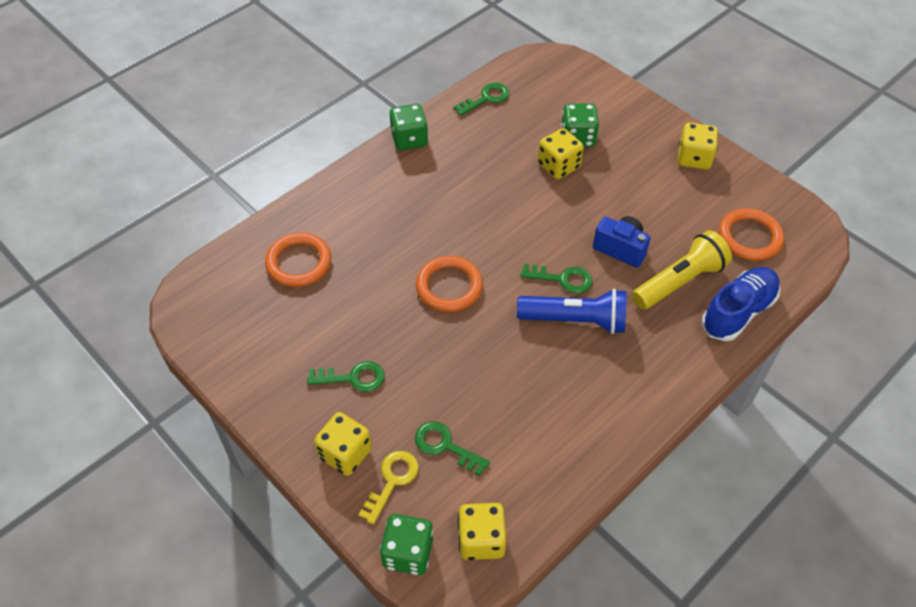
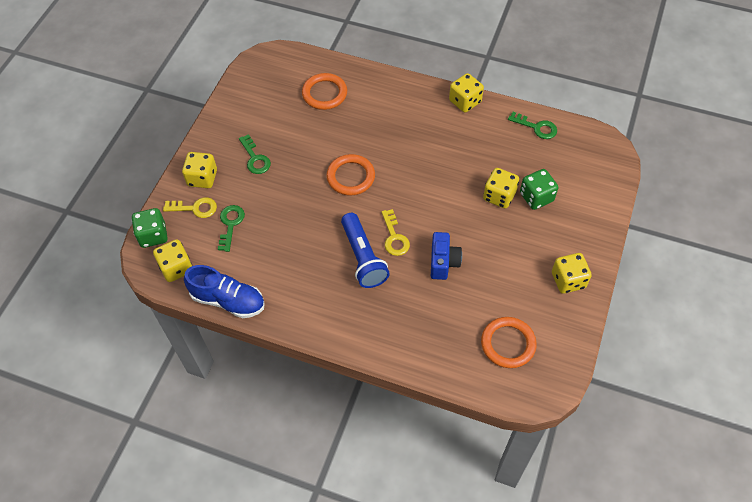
camera: 65 degrees right, 5 degrees up
green dice [390,104,428,151] -> yellow dice [449,73,484,113]
green key [520,264,593,294] -> yellow key [382,209,410,256]
yellow flashlight [632,230,732,310] -> none
blue shoe [702,267,780,341] -> blue shoe moved to [184,265,265,318]

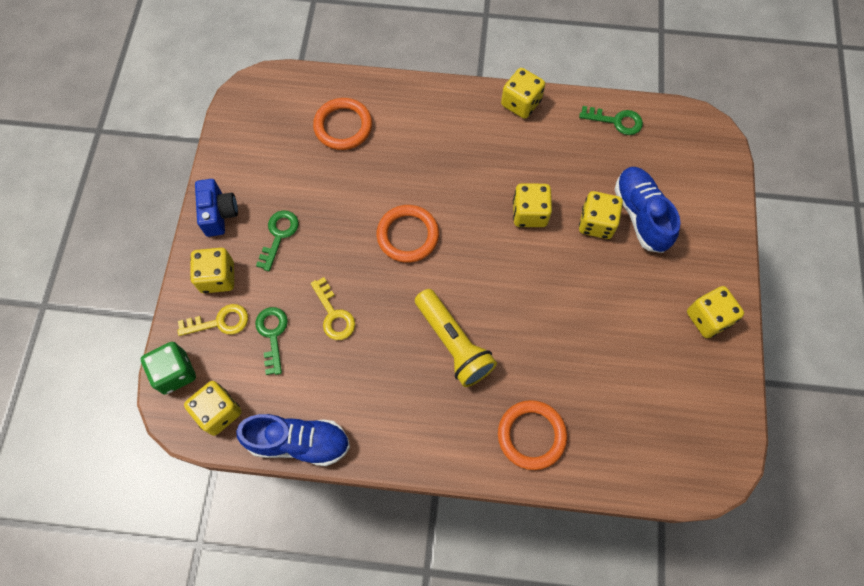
camera: 15 degrees left, 10 degrees up
green key [239,134,271,174] -> green key turned 120 degrees counterclockwise [256,210,299,271]
blue flashlight [341,213,390,288] -> yellow flashlight [415,289,497,387]
yellow key [382,209,410,256] -> yellow key moved to [311,277,355,340]
blue camera [431,232,462,280] -> blue camera moved to [195,179,238,237]
orange ring [481,317,537,368] -> orange ring moved to [498,400,567,470]
green dice [520,169,558,210] -> blue shoe [614,167,680,253]
none -> yellow dice [513,183,552,227]

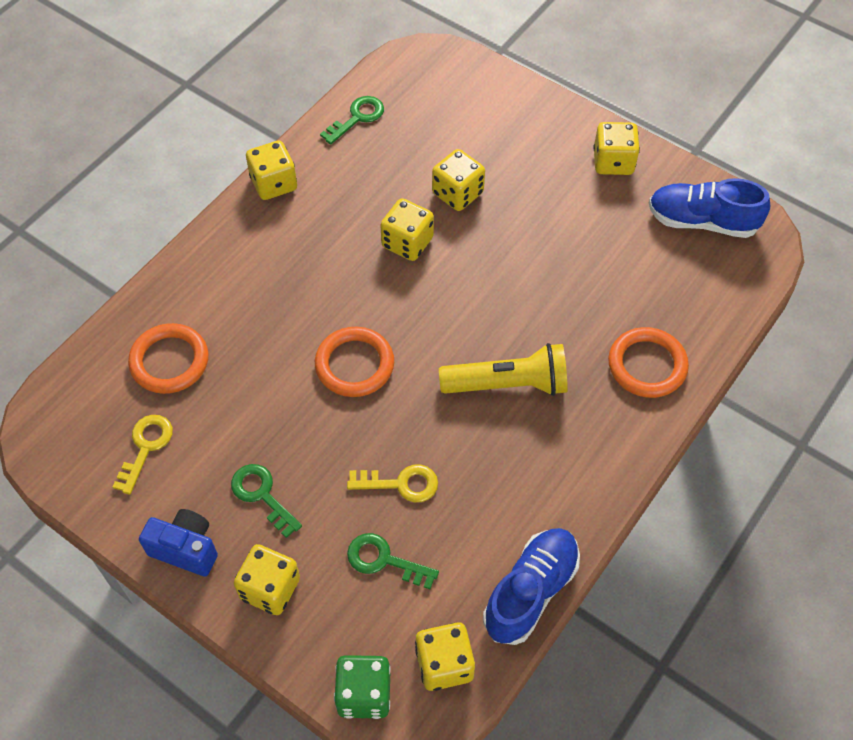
camera: 60 degrees left, 10 degrees down
yellow key [177,304,248,336] -> yellow key moved to [113,415,173,495]
blue shoe [614,167,680,253] -> blue shoe moved to [649,178,770,238]

